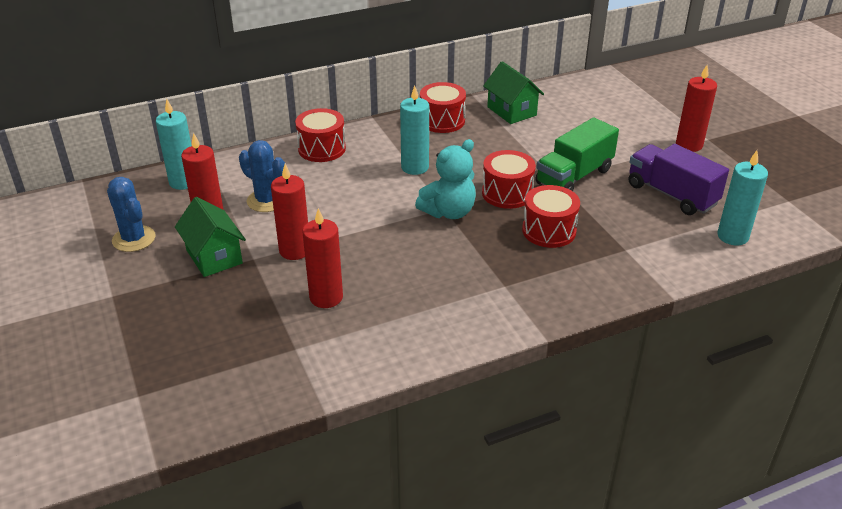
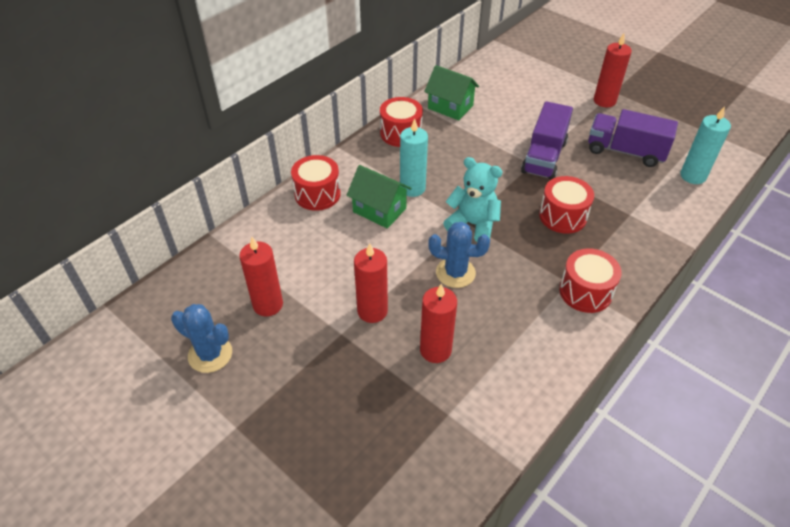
camera: 25 degrees left, 10 degrees up
turquoise candle [156,99,192,190] -> none
green house [175,197,246,277] -> green house moved to [347,165,412,228]
blue cactus [239,140,285,212] -> blue cactus moved to [428,222,490,288]
turquoise teddy bear [415,139,476,219] -> turquoise teddy bear turned 90 degrees counterclockwise [443,157,503,242]
red drum [482,150,536,209] -> red drum moved to [559,248,622,313]
green truck [535,117,619,191] -> purple truck [521,101,573,180]

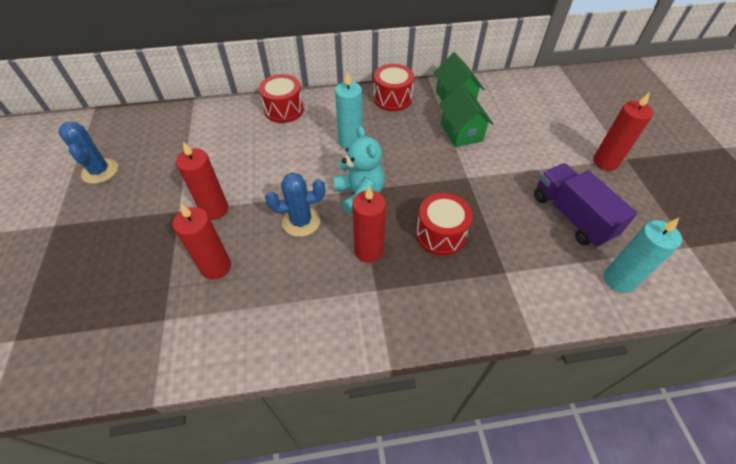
camera: 40 degrees right, 5 degrees up
red candle [239,237,283,316] -> red candle moved to [352,186,386,263]
green house [347,165,412,228] -> green house moved to [439,84,493,147]
blue cactus [428,222,490,288] -> blue cactus turned 60 degrees counterclockwise [265,173,325,237]
purple truck [521,101,573,180] -> none
red drum [559,248,622,313] -> none

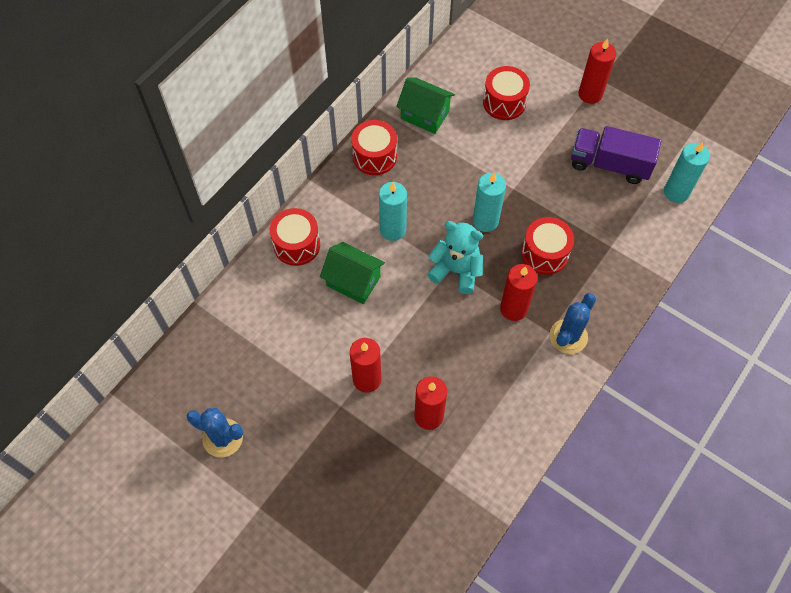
camera: 45 degrees left, 10 degrees up
blue cactus [265,173,325,237] -> blue cactus moved to [550,293,596,354]
green house [439,84,493,147] -> green house moved to [320,242,385,304]
none -> turquoise candle [473,172,506,232]
none -> red drum [483,66,530,120]

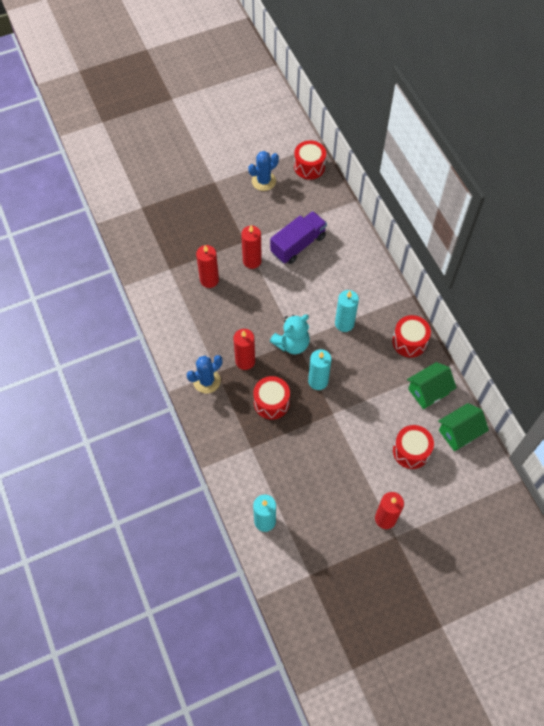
camera: 120 degrees right, 0 degrees up
red drum [270,208,320,266] -> red drum moved to [294,140,326,180]
green house [320,242,385,304] -> green house moved to [438,403,489,451]
blue cactus [550,293,596,354] -> blue cactus turned 75 degrees clockwise [187,355,222,393]
purple truck [571,126,661,184] -> purple truck moved to [270,211,327,264]

